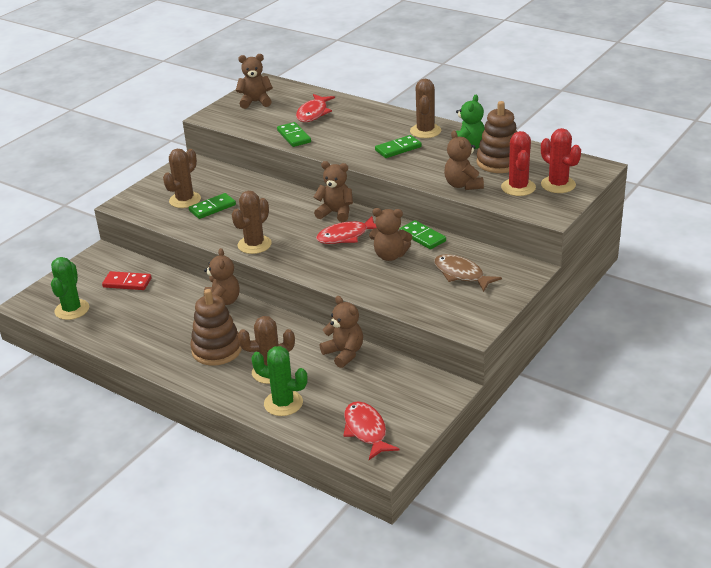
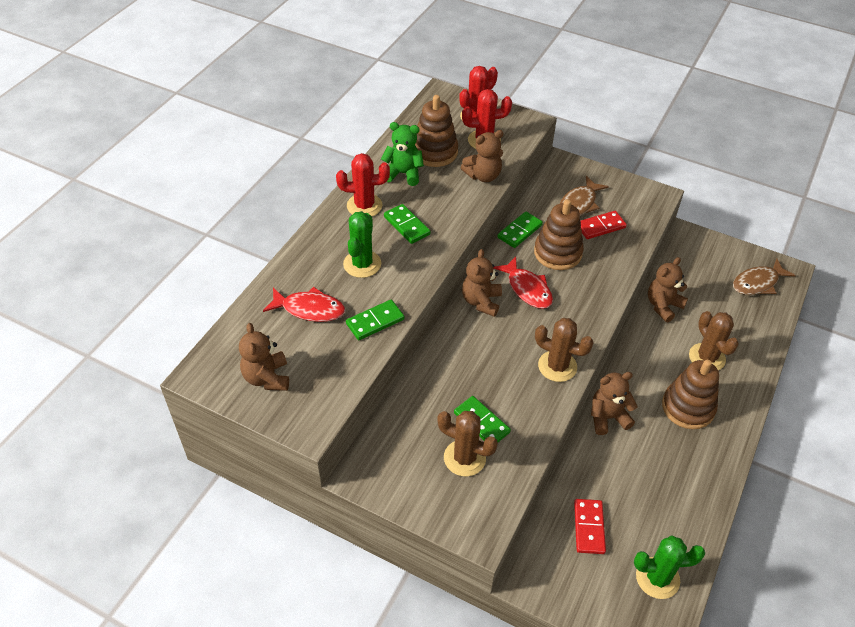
camera: 100 degrees left, 15 degrees up
green cactus [251,346,308,416] -> green cactus moved to [343,211,381,278]
red fish [343,401,400,460] -> brown fish [733,259,796,295]
brown teddy bear [369,208,412,261] -> brown stacking toy [534,199,584,270]
brown cactus [410,79,441,138] -> red cactus [336,153,390,216]
none -> red domino [581,211,627,239]

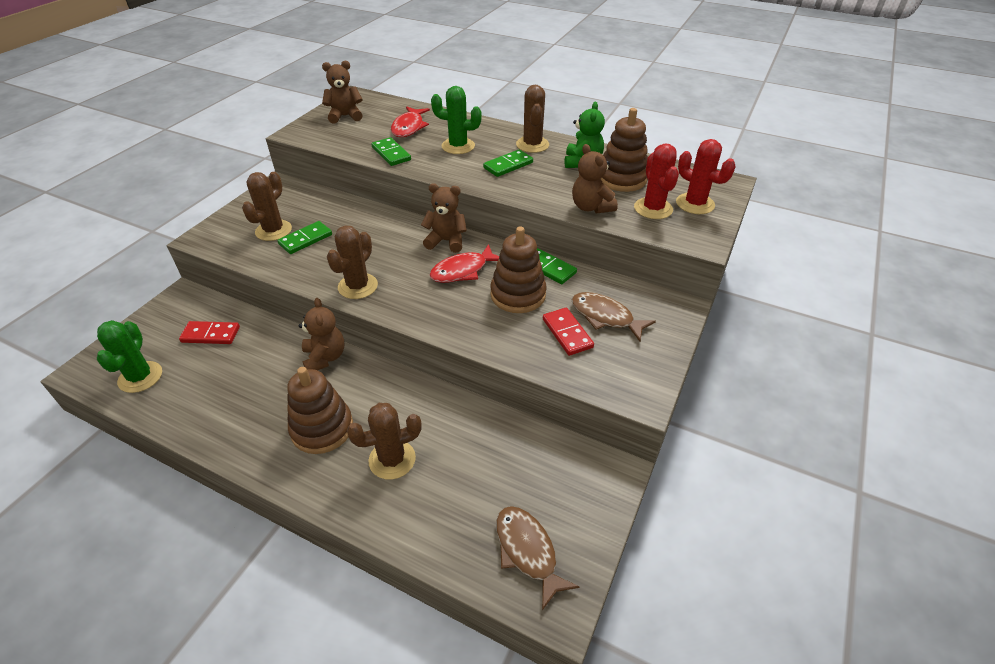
camera: 90 degrees right, 5 degrees down
red cactus [336,153,390,216] -> brown cactus [516,85,549,153]
brown teddy bear [648,257,688,322] -> none

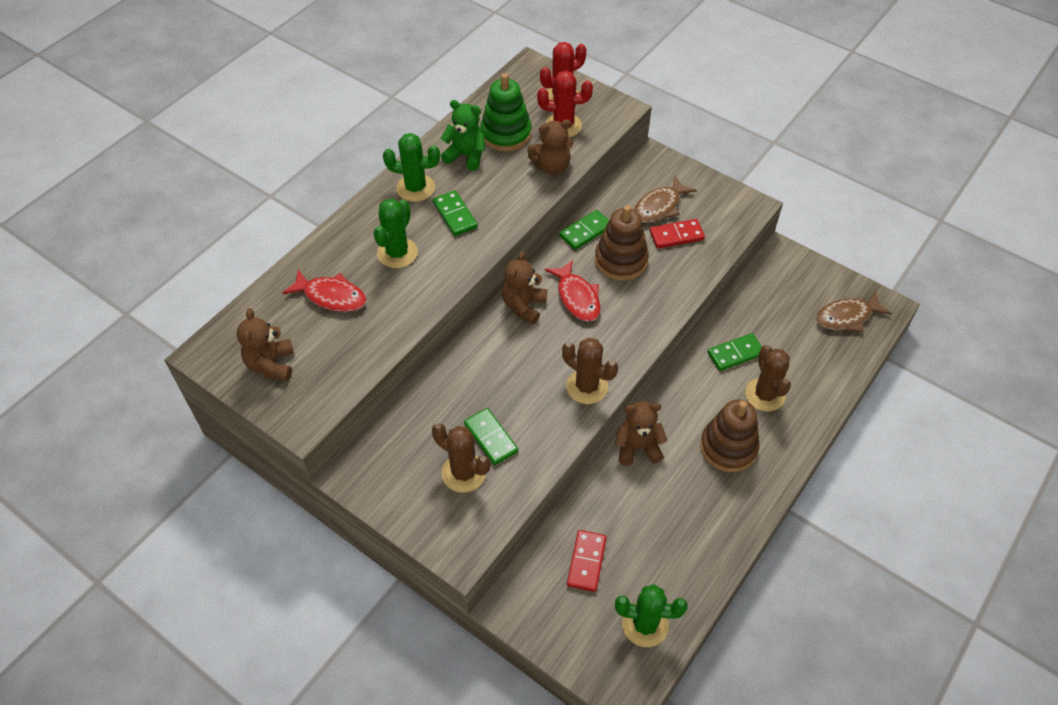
camera: 80 degrees left, 10 degrees up
green domino [371,137,411,166] -> green domino moved to [708,333,762,371]
brown cactus [516,85,549,153] -> green cactus [383,133,440,202]
brown stacking toy [601,108,648,192] -> green stacking toy [480,73,532,151]

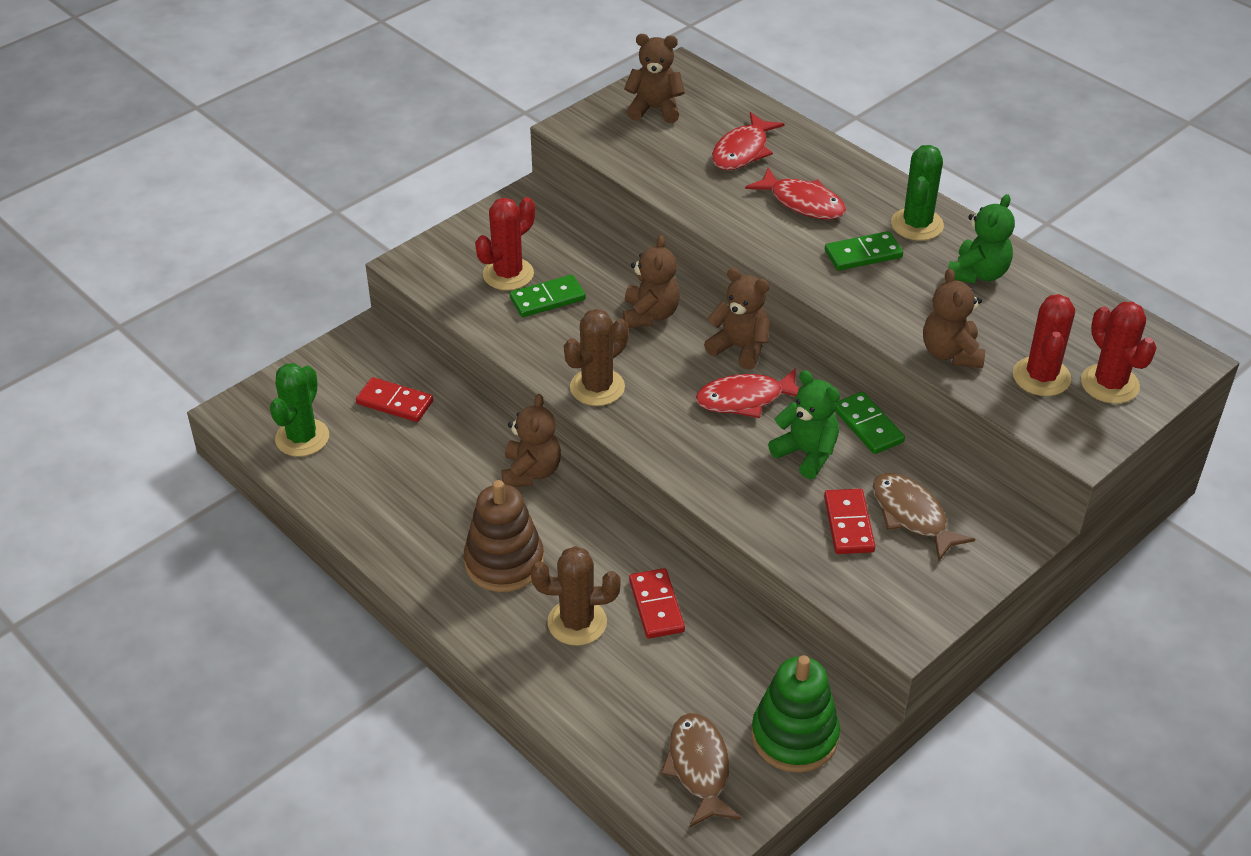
camera: 100 degrees right, 10 degrees down
green cactus [374,199,418,268] -> red fish [745,167,846,220]
brown cactus [432,423,490,493] -> red cactus [475,197,535,290]
green stacking toy [480,73,532,151] -> green stacking toy moved to [751,655,840,773]
brown stacking toy [595,205,649,281] -> green teddy bear [768,370,840,479]
green domino [708,333,762,371] -> red domino [629,568,685,638]
none -> brown teddy bear [623,235,680,328]

